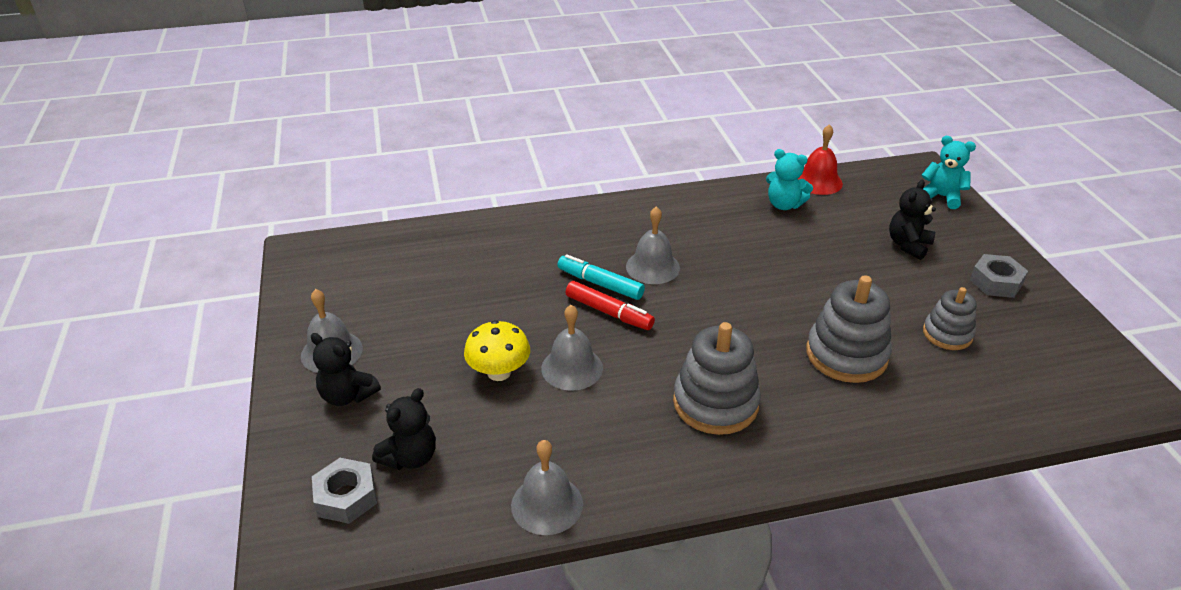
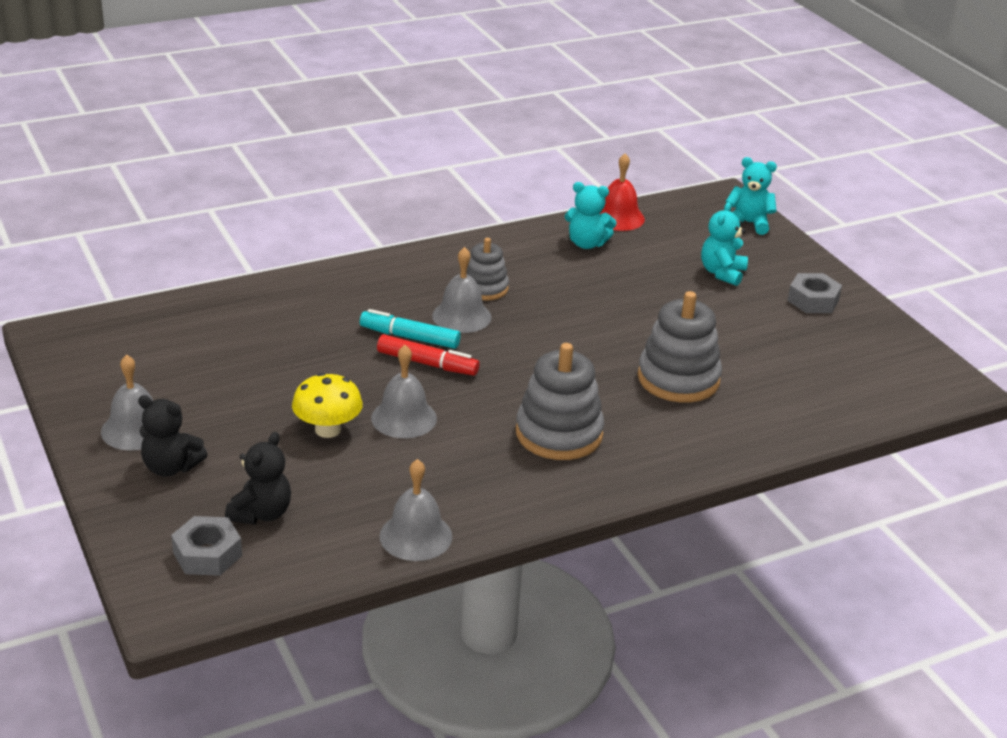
camera: 15 degrees left, 5 degrees down
black teddy bear [889,180,936,260] -> turquoise teddy bear [701,202,748,286]
grey stacking toy [923,287,976,350] -> grey stacking toy moved to [466,238,509,300]

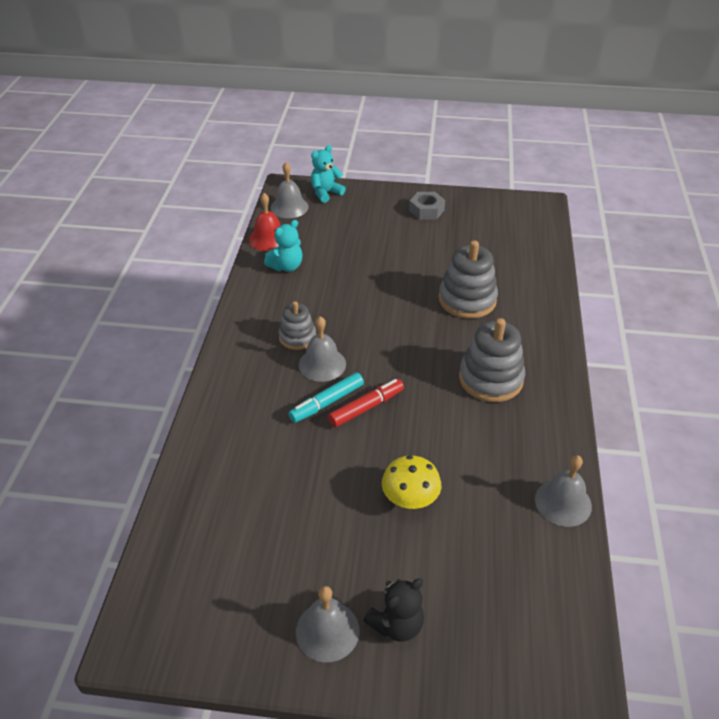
camera: 55 degrees left, 10 degrees up
grey nut [171,516,242,576] -> none
black teddy bear [225,432,291,525] -> none
grey bell [371,345,437,438] -> grey bell moved to [271,162,309,218]
turquoise teddy bear [701,202,748,286] -> none

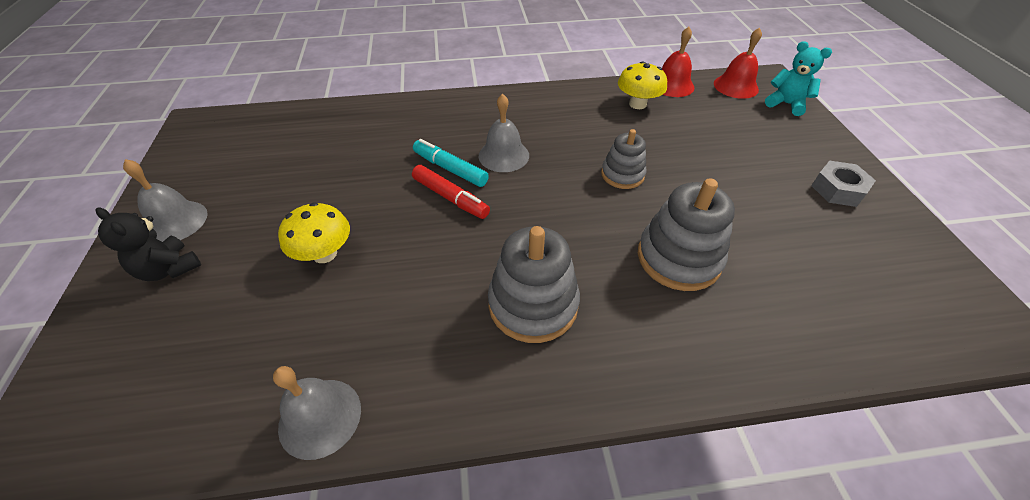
camera: 75 degrees right, 5 degrees up
turquoise teddy bear [264,220,303,272] -> yellow mushroom [618,61,667,109]
grey bell [271,162,309,218] -> red bell [714,28,762,99]
grey stacking toy [278,301,316,350] -> grey stacking toy moved to [601,129,647,189]

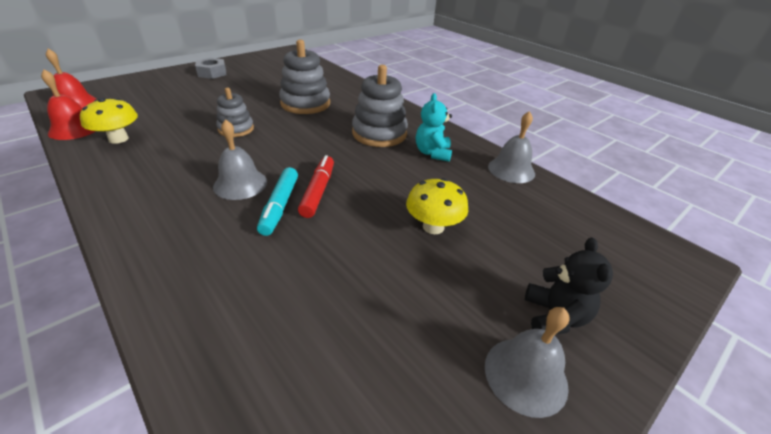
camera: 125 degrees left, 10 degrees down
turquoise teddy bear [765,41,832,116] -> turquoise teddy bear moved to [416,93,452,162]

